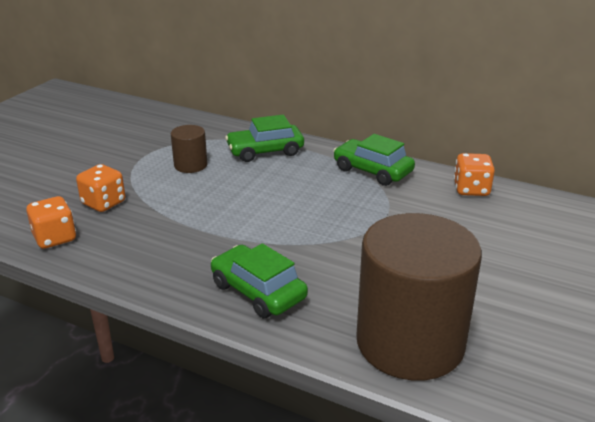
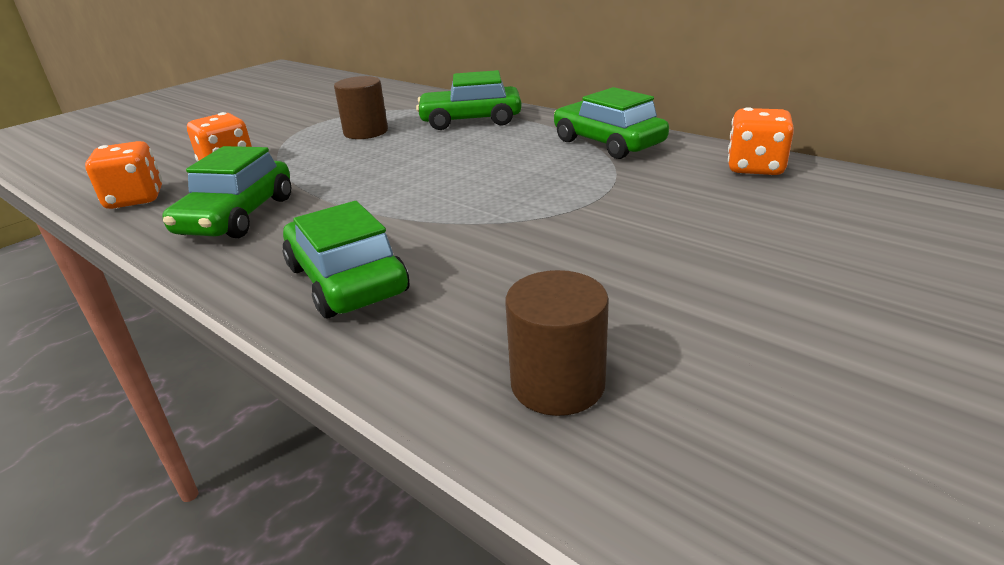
camera: 15 degrees right, 0 degrees up
brown cylinder [356,213,482,381] -> brown cylinder [505,270,609,416], size x0.45
none -> green car [162,146,291,238]

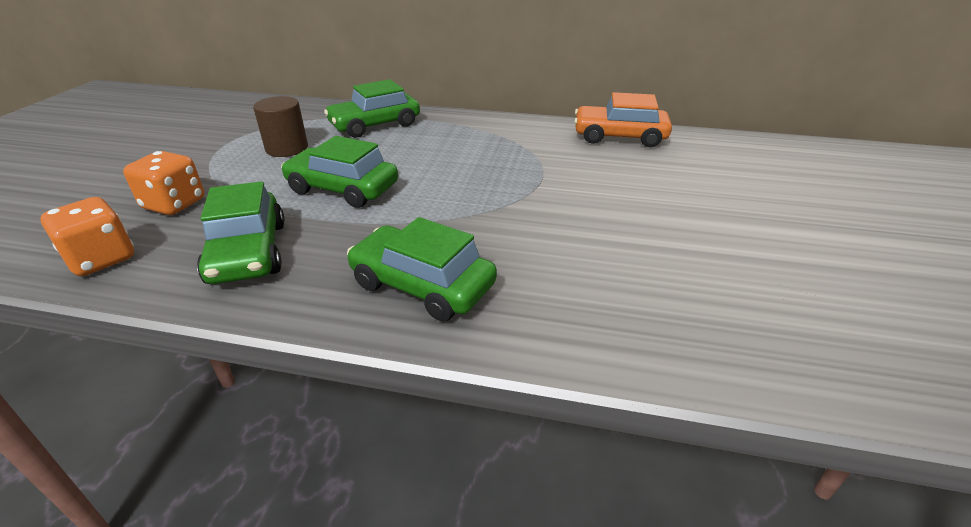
camera: 30 degrees left, 5 degrees up
brown cylinder [505,270,609,416] -> none
green car [554,87,669,159] -> green car moved to [281,136,398,208]
orange dice [728,107,794,175] -> orange car [574,92,672,147]

